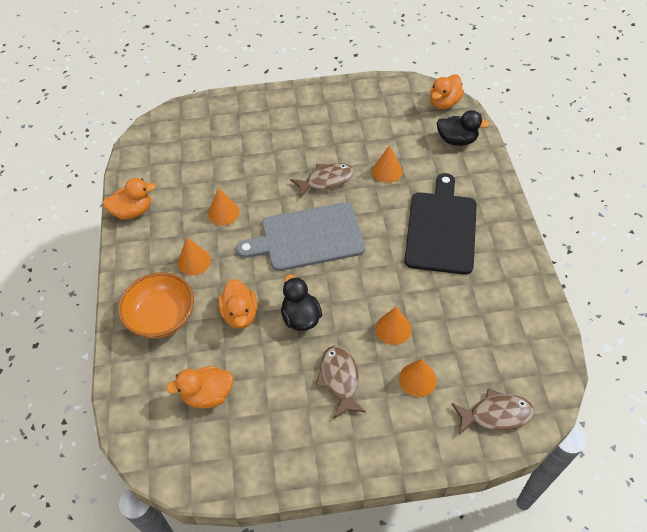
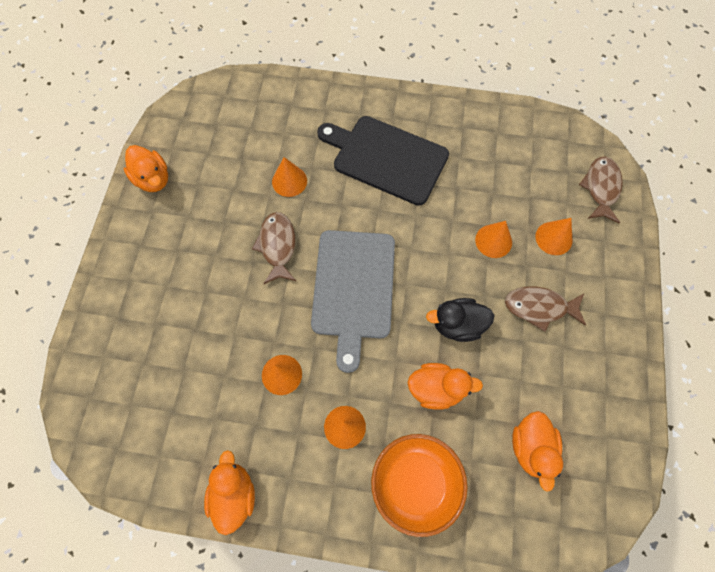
camera: 75 degrees left, 15 degrees up
orange duck [430,74,464,109] -> orange duck moved to [124,145,168,192]
black duck [437,110,490,146] -> none

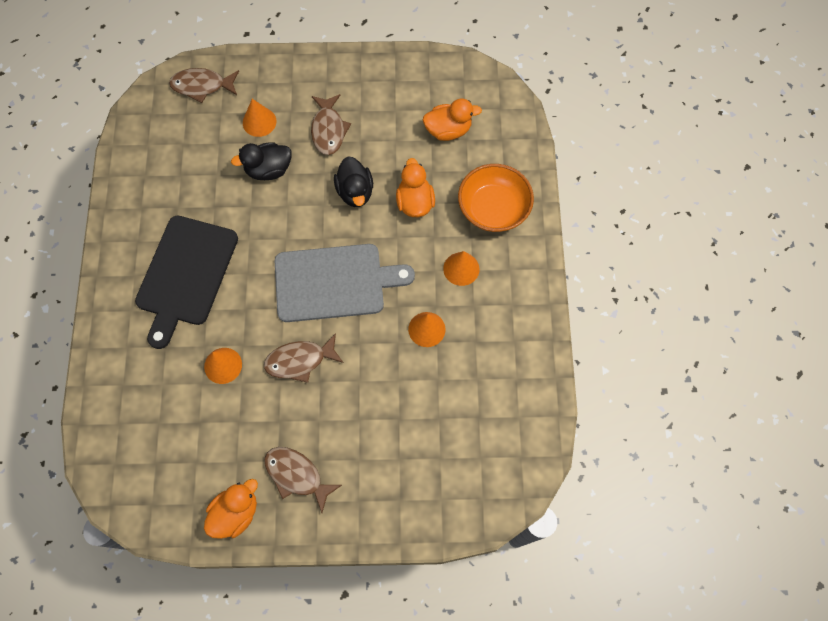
camera: 100 degrees left, 0 degrees up
orange duck [204,450,255,535] -> none
orange cone [475,221,512,258] -> black duck [231,142,292,180]
none -> brown fish [264,447,342,513]

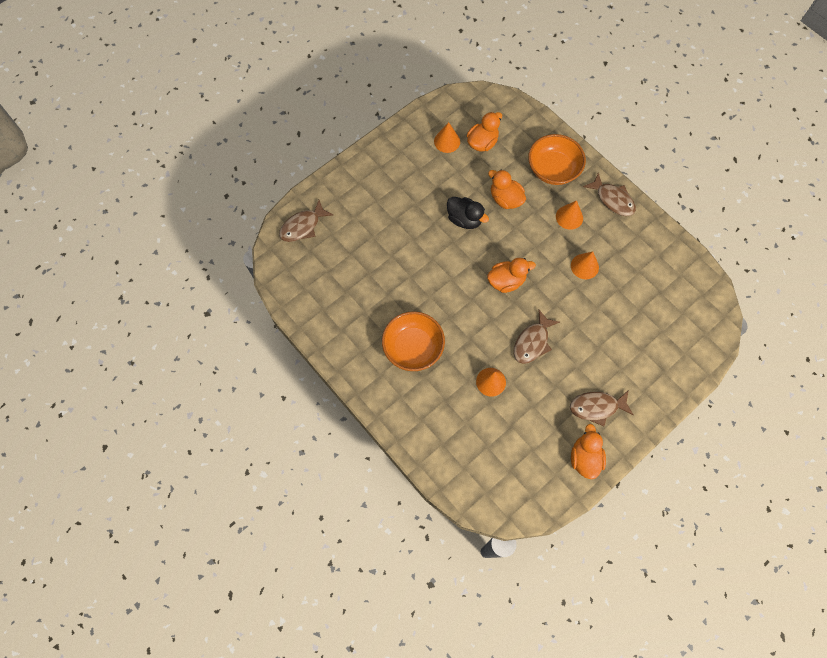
camera: 40 degrees left, 0 degrees up
black cutting board [135,216,238,349] -> orange bowl [382,311,445,371]
black duck [231,142,292,180] -> none
orange cone [243,99,276,137] -> orange cone moved to [434,122,460,153]
grey cutting board [275,244,415,322] -> orange duck [487,258,536,293]
brown fish [311,94,351,155] -> brown fish moved to [583,173,636,216]

